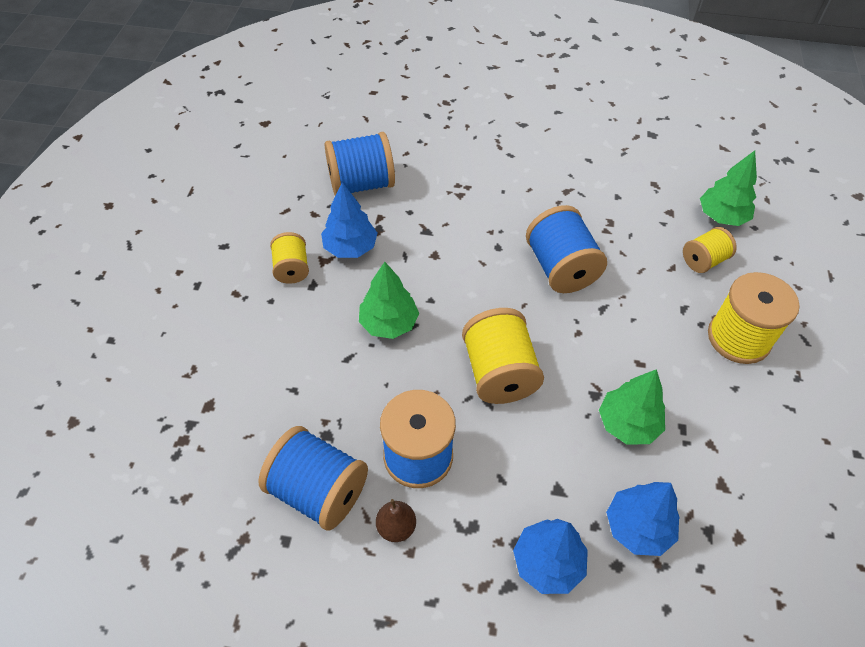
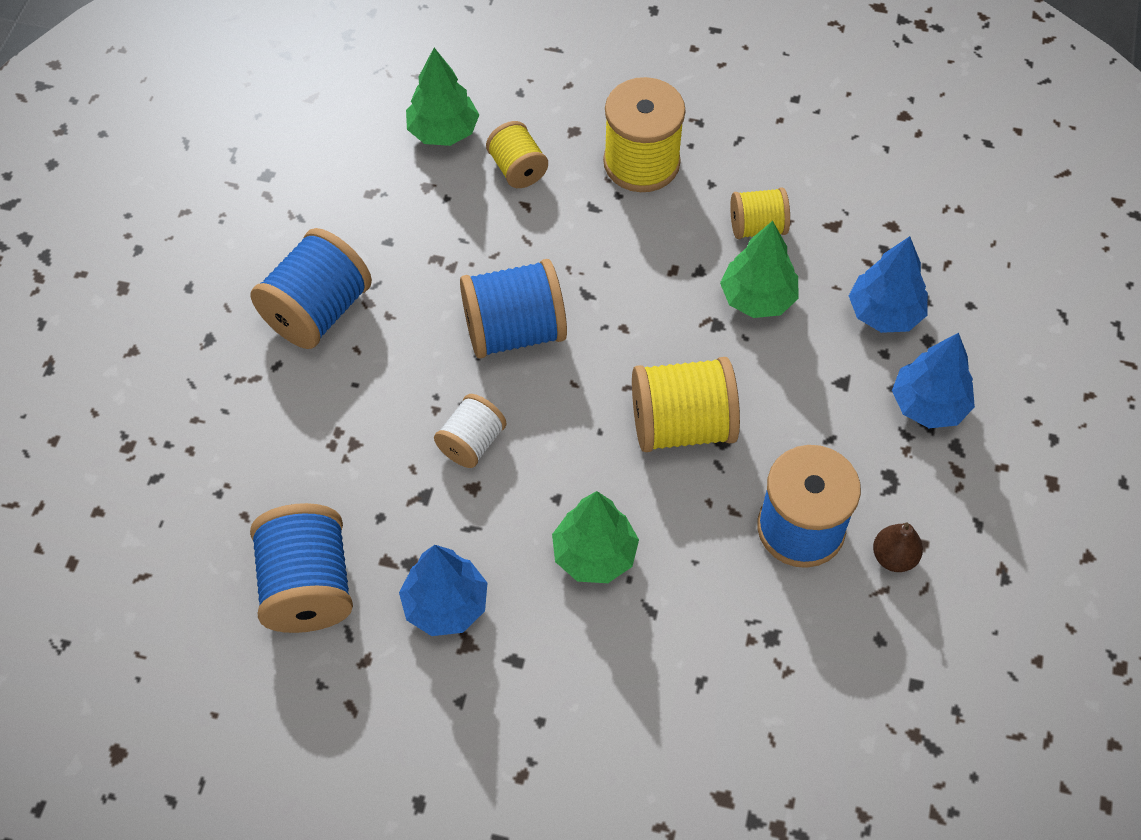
camera: 85 degrees left, 5 degrees up
blue spool [259,426,368,531] -> blue spool moved to [250,228,372,349]
yellow spool [270,232,309,284] -> yellow spool moved to [730,187,790,239]
none -> white spool [434,394,506,468]

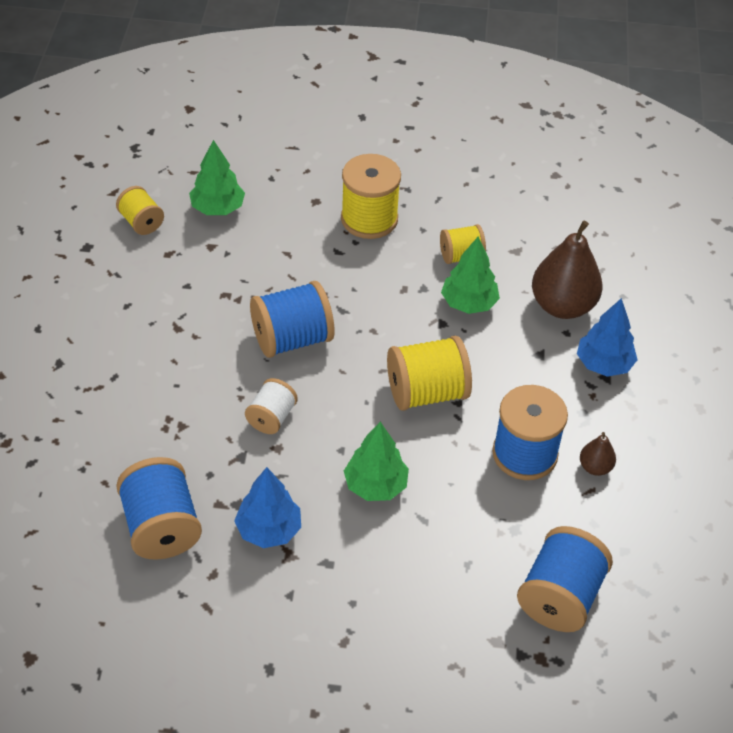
camera: 10 degrees left, 10 degrees down
blue spool [250,228,372,349] -> blue spool moved to [517,526,613,632]
yellow spool [486,121,548,188] -> yellow spool moved to [116,186,164,235]
blue tree [849,236,928,333] -> brown pear [532,220,603,319]

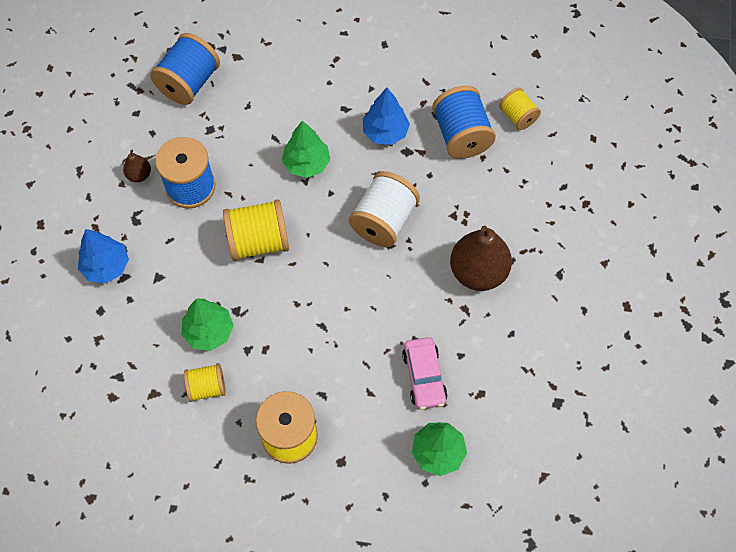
camera: 175 degrees left, 15 degrees up
yellow spool [116,186,164,235] -> yellow spool moved to [499,88,541,130]
white spool [245,378,298,434] -> white spool [349,171,420,247], size x1.69
blue spool [250,281,335,358] -> none
brown pear [532,220,603,319] -> brown pear moved to [450,226,512,291]
none -> pink car [402,337,448,410]

